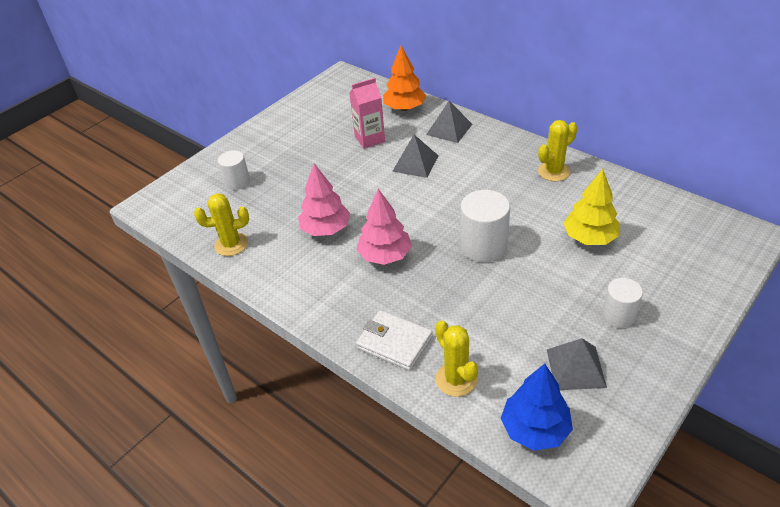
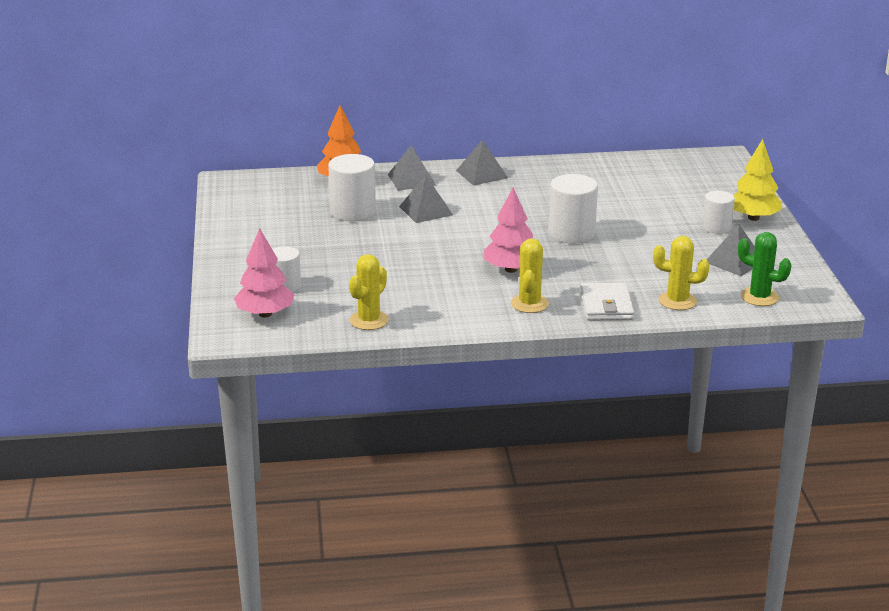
camera: 50 degrees left, 15 degrees down
pink tree [298,163,350,236] -> pink tree moved to [234,228,295,317]
pink carton [349,78,385,149] -> white cylinder [328,154,376,221]
white wallet [356,310,433,371] -> white wallet turned 75 degrees counterclockwise [581,282,634,321]
blue tree [501,364,573,451] -> green cactus [738,232,792,306]
yellow cactus [538,120,577,181] -> yellow cactus moved to [511,238,549,313]
yellow tree [563,169,620,245] -> yellow tree moved to [734,139,782,221]
none -> grey pyramid [456,139,508,186]

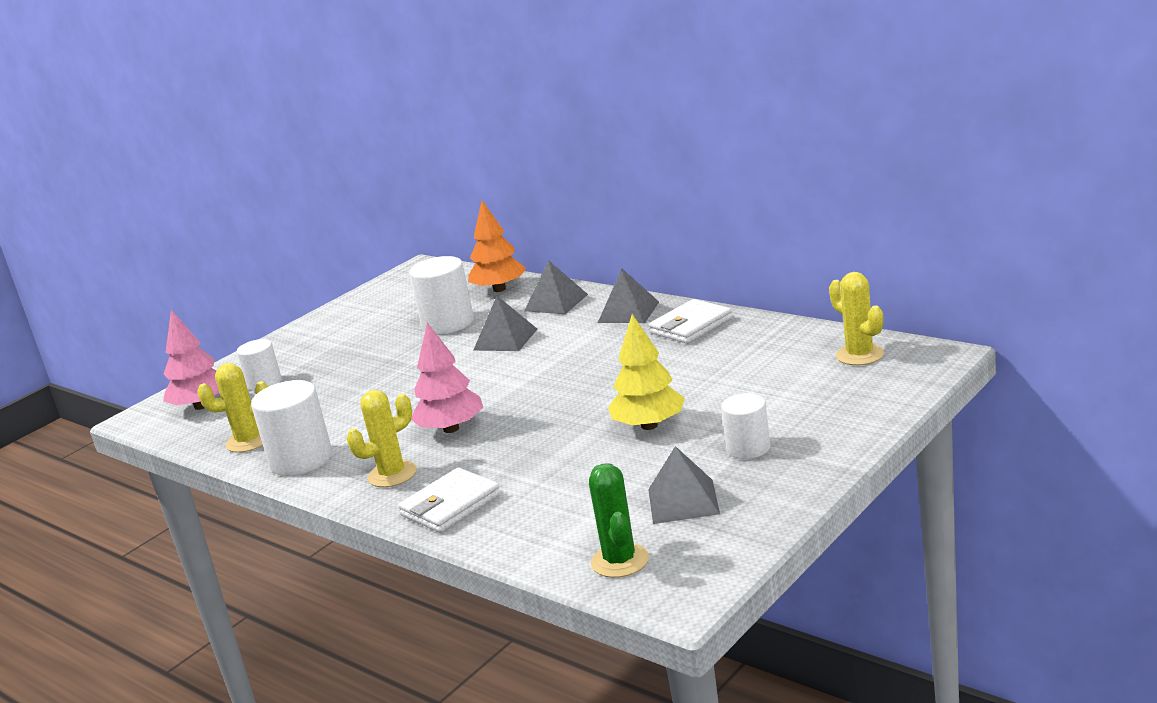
camera: 50 degrees right, 5 degrees down
white cylinder [549,174,598,244] -> white cylinder moved to [251,380,332,476]
yellow cactus [653,236,710,310] -> yellow cactus moved to [829,272,884,365]
yellow tree [734,139,782,221] -> yellow tree moved to [608,314,685,430]
none -> white wallet [649,299,732,344]

